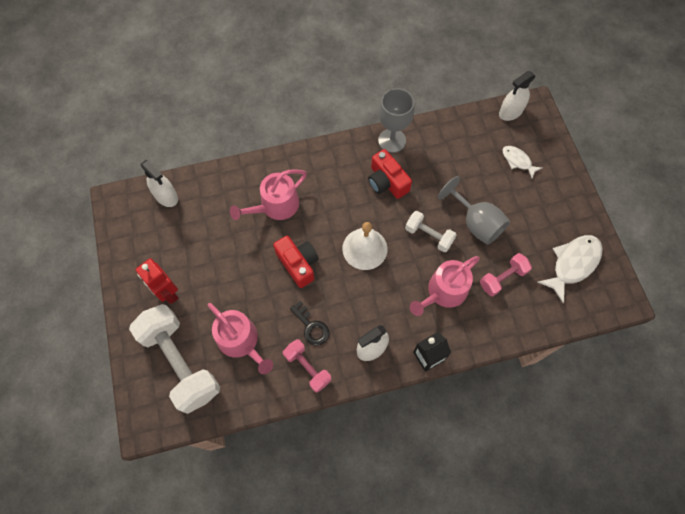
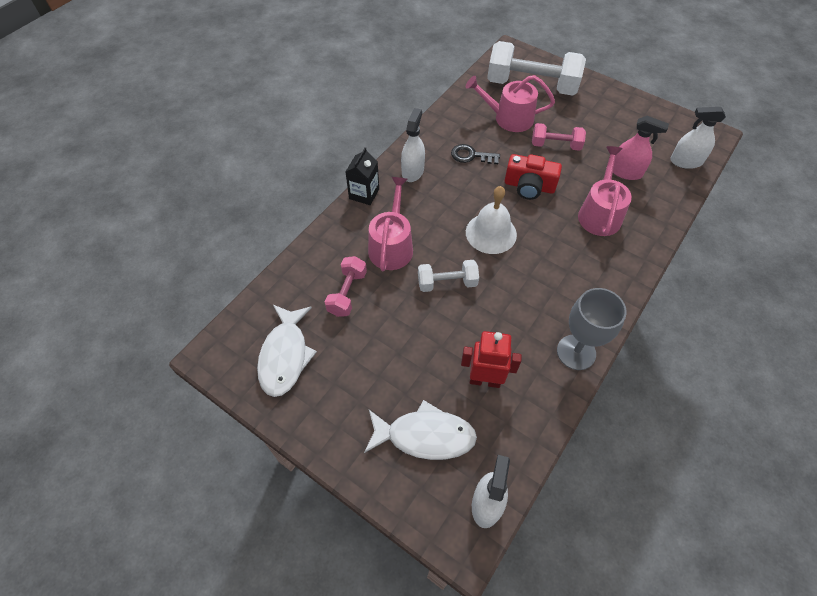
camera: 140 degrees right, 10 degrees down
red robot [135,258,179,304] -> red robot moved to [461,331,522,388]
pink dumbbell [283,339,331,393] -> pink dumbbell moved to [532,123,586,151]
red camera [368,149,412,199] -> none
grey goblet [438,176,510,245] -> none
white fish [503,146,542,178] -> white fish [364,400,477,460], size x1.73
none -> pink spray bottle [613,116,669,180]

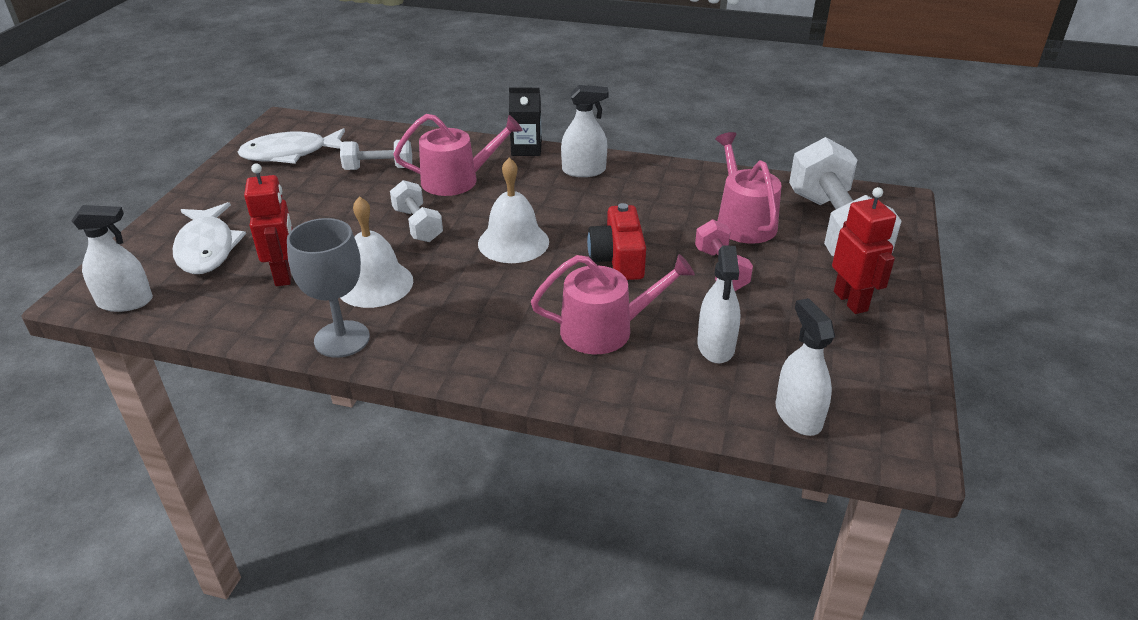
camera: 70 degrees right, 20 degrees down
pink dumbbell [325,256,367,317] -> white dumbbell [340,140,412,170]
black key [451,144,500,164] -> none
pink spray bottle [613,116,669,180] -> white spray bottle [697,245,740,364]
none -> white bell [340,196,413,308]
none -> red robot [832,187,896,314]

